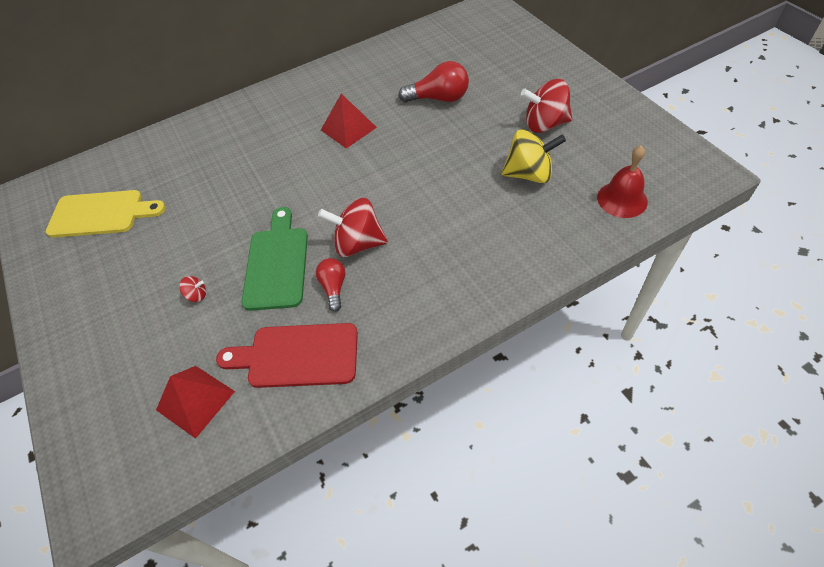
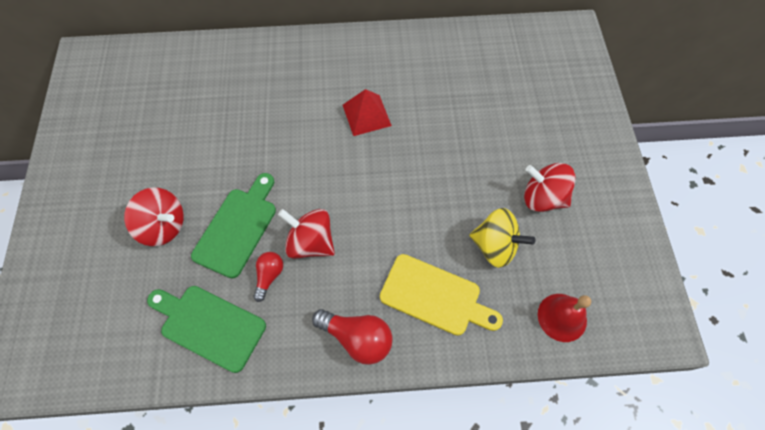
camera: 20 degrees right, 10 degrees up
yellow cutting board [46,190,166,238] -> yellow cutting board moved to [380,254,503,336]
red pyramid [156,366,235,439] -> none
red spinning top [179,276,206,302] -> red spinning top [124,187,184,246], size x2.30
red cutting board [216,323,358,388] -> green cutting board [147,286,266,373]
red light bulb [398,61,469,102] -> red light bulb moved to [312,309,393,365]

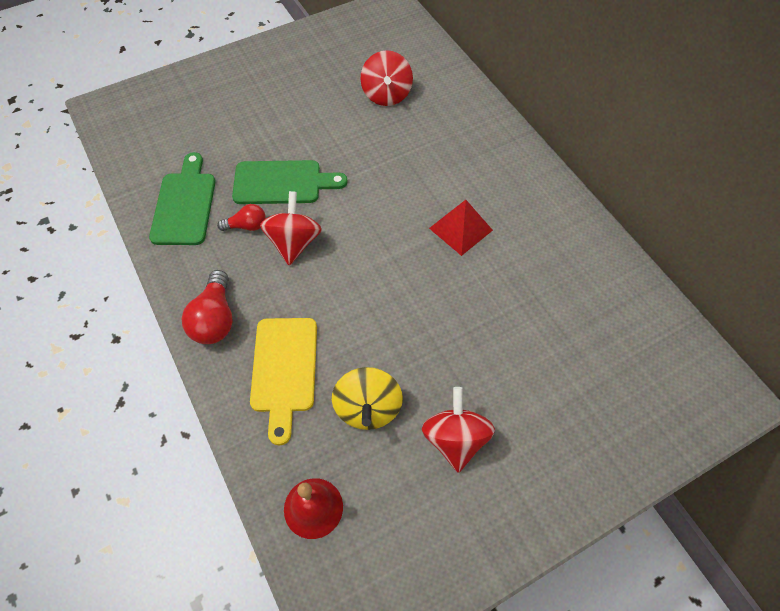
camera: 65 degrees right, 5 degrees down
red spinning top [124,187,184,246] -> red spinning top moved to [360,50,413,106]

